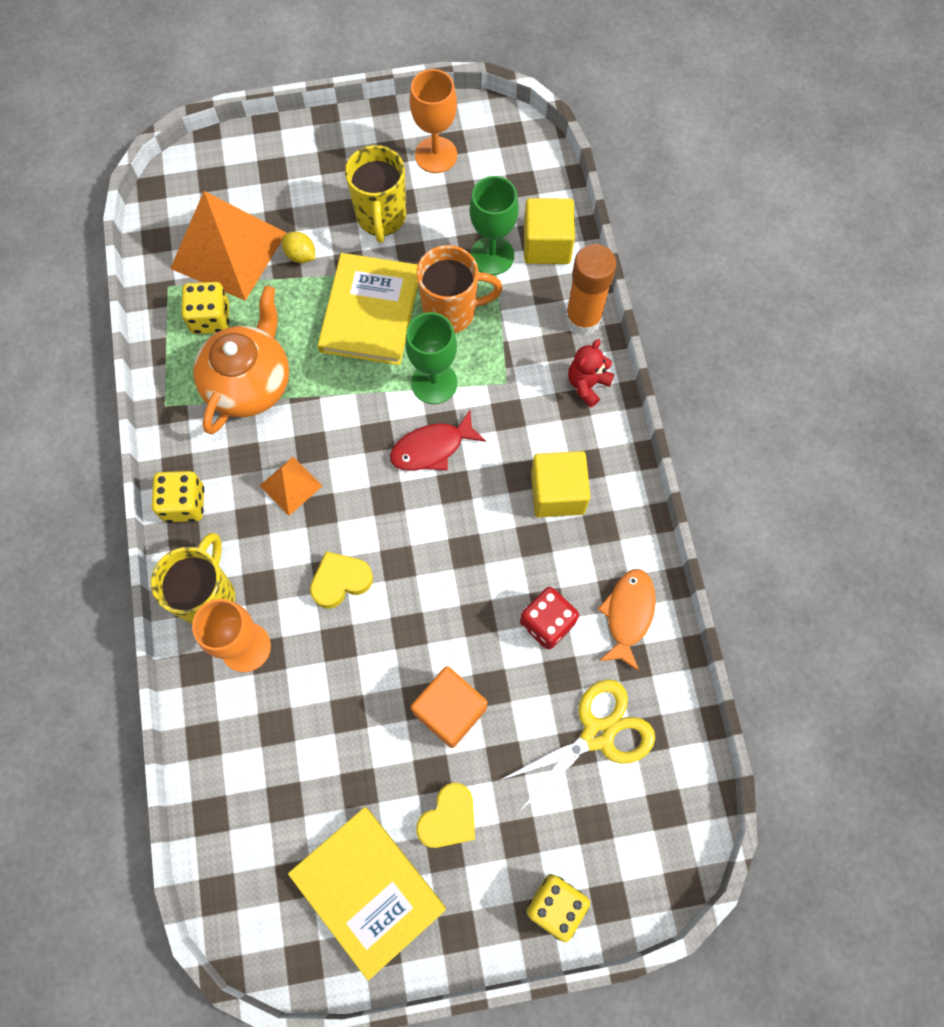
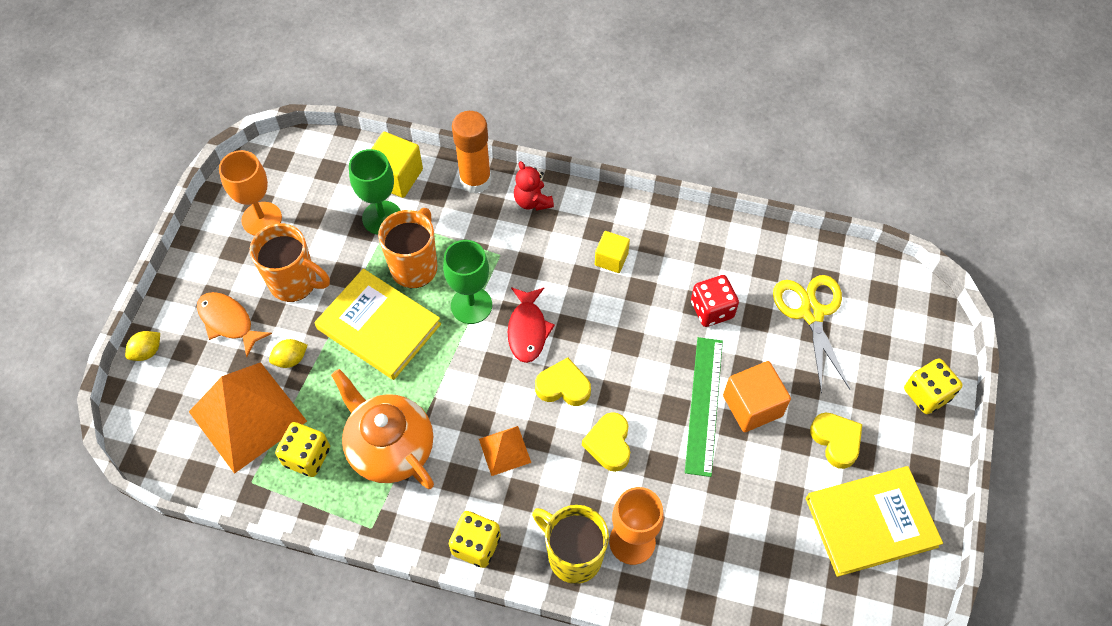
camera: 65 degrees left, 10 degrees down
yellow mug [345,145,406,243] -> orange mug [250,223,330,302]
yellow cube [531,451,590,517] -> yellow cube [595,231,630,273], size x0.64
orange fish [598,569,656,671] -> orange fish moved to [197,292,272,357]
none -> yellow lemon [125,331,160,361]
none -> yellow heart [535,357,591,406]
none -> green ruler [685,337,723,477]

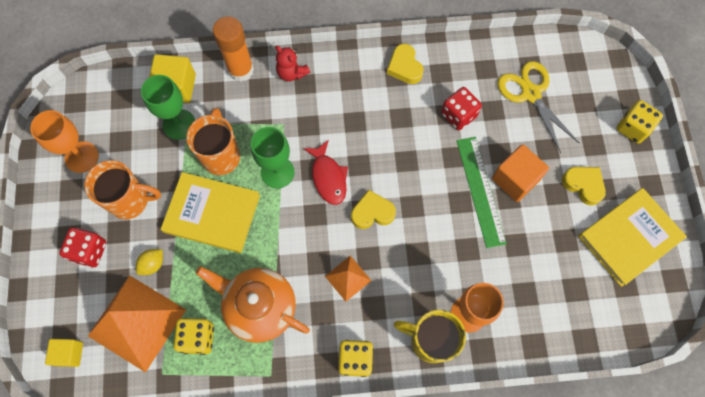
camera: 20 degrees left, 10 degrees up
yellow lemon [125,331,160,361] -> none
orange fish [197,292,272,357] -> red dice [59,228,106,267]
yellow heart [582,412,630,472] -> yellow heart moved to [387,44,424,84]
yellow cube [595,231,630,273] -> yellow cube moved to [45,339,83,367]

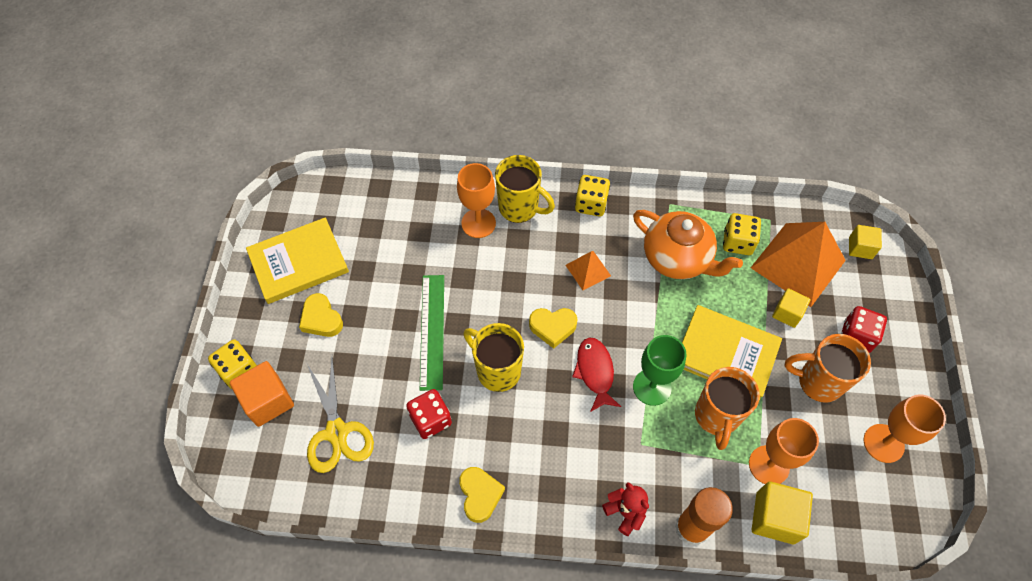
camera: 170 degrees left, 10 degrees down
yellow lemon [136,249,163,275] -> yellow cube [772,288,810,328]
green goblet [141,75,195,140] -> orange goblet [749,418,819,484]
orange cube [492,144,549,202] -> orange cube moved to [230,361,294,427]
none -> yellow mug [463,323,524,392]

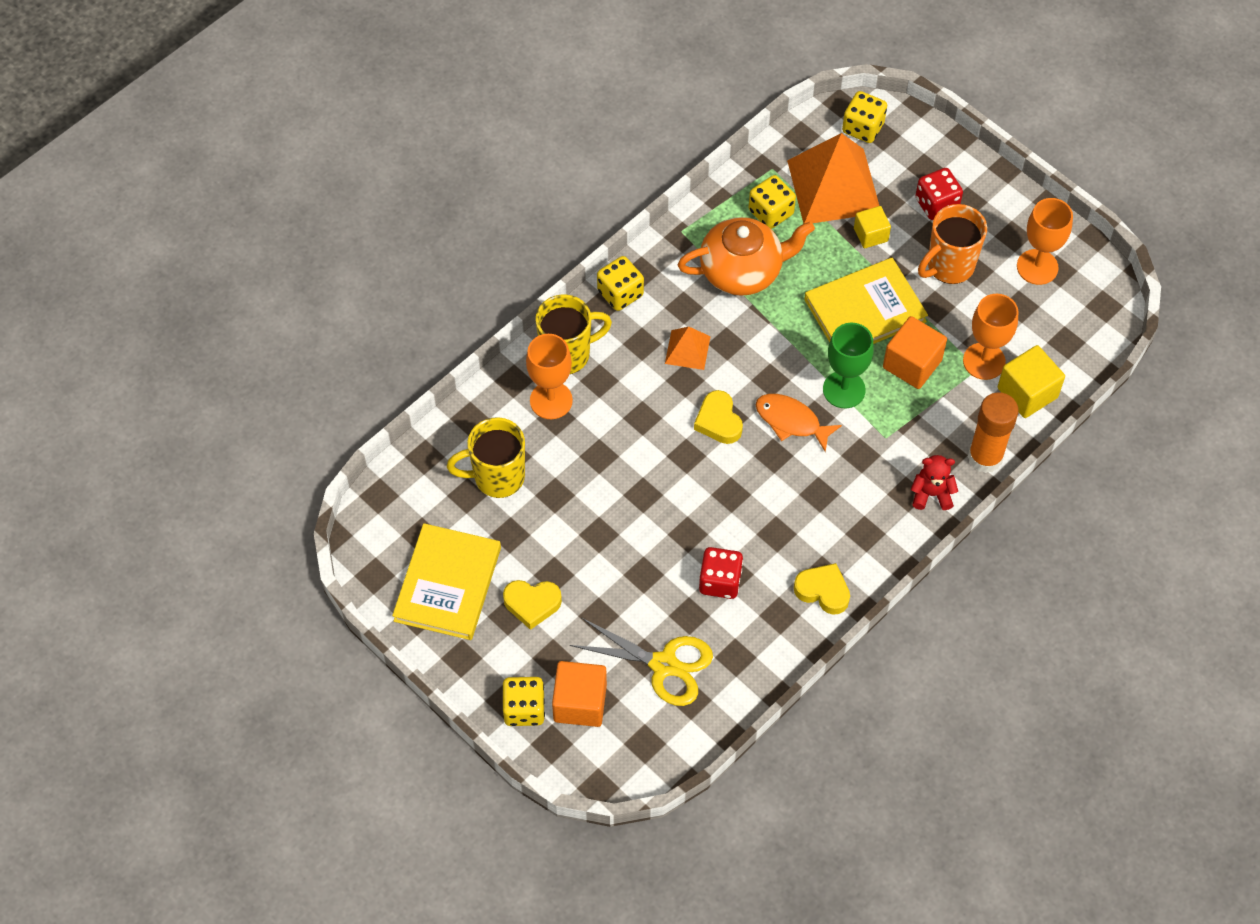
camera: 50 degrees left, 0 degrees up
green ruler [420,275,444,391] -> none
yellow mug [463,323,524,392] -> yellow mug moved to [447,417,525,498]
yellow heart [529,308,578,349] -> yellow heart turned 120 degrees clockwise [694,390,743,444]
red fish [572,338,621,412] -> orange fish [756,394,842,452]
orange mug [695,367,760,450] -> orange cube [883,316,947,389]
yellow cube [849,225,882,259] -> yellow dice [842,91,887,143]

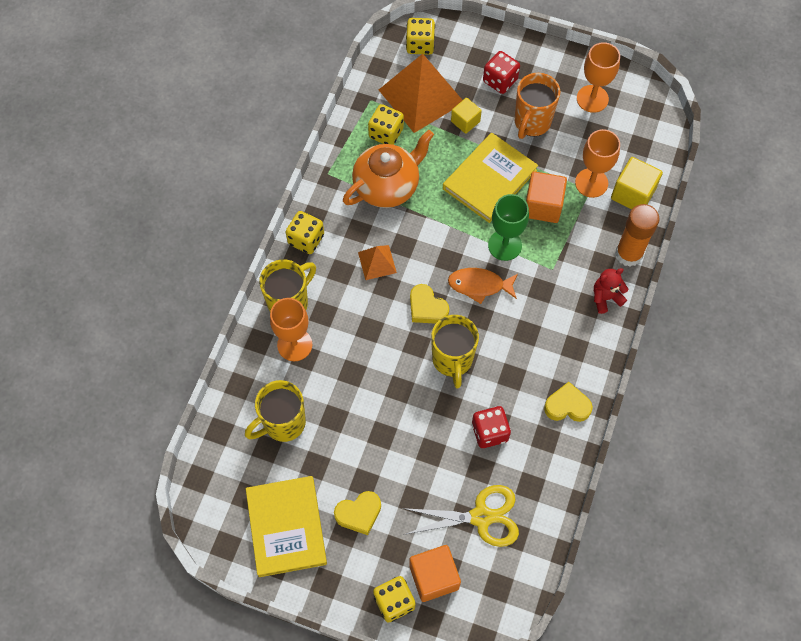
camera: 25 degrees left, 5 degrees up
none -> yellow mug [431,315,479,388]

